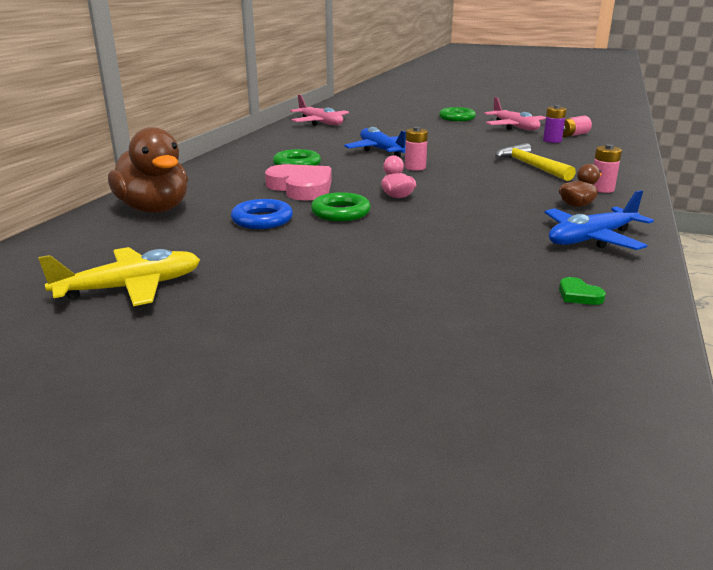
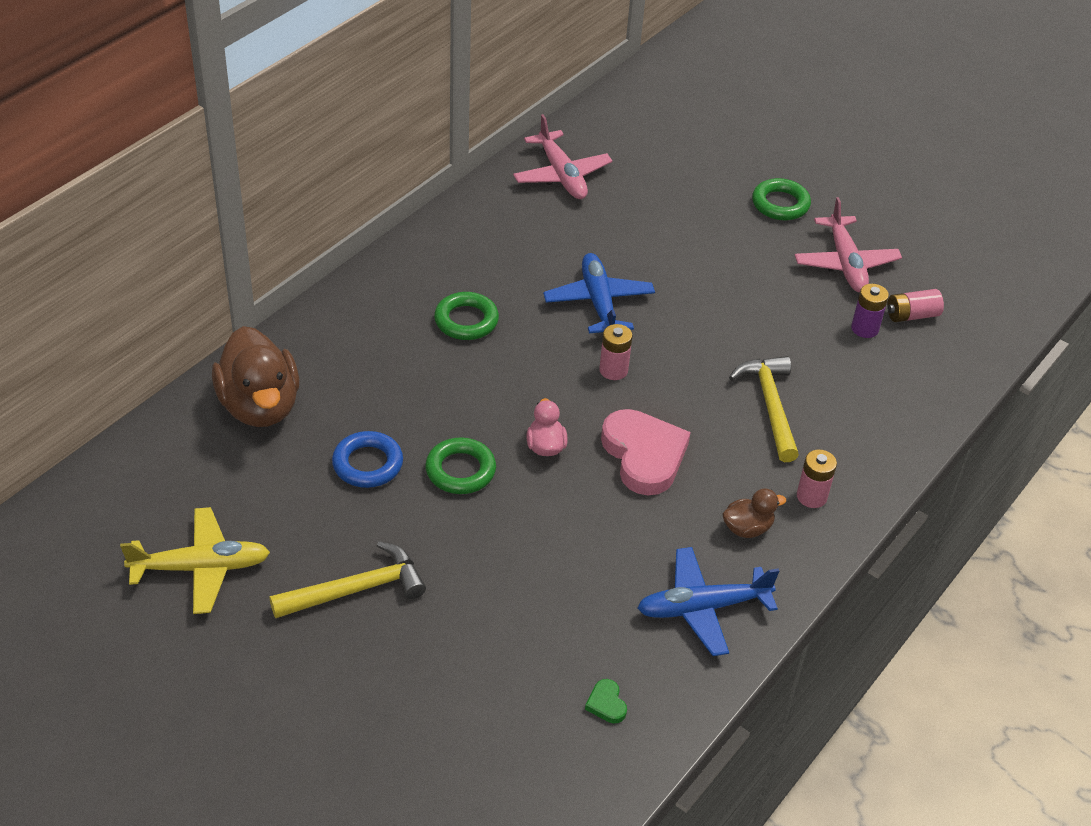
camera: 15 degrees right, 20 degrees up
pink heart [265,164,332,201] -> pink heart moved to [601,409,691,495]
none -> yellow hammer [270,541,426,618]

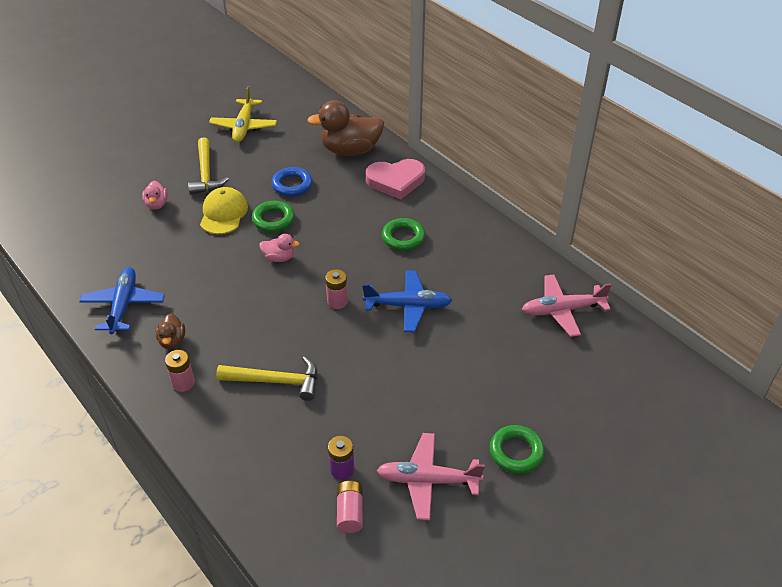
camera: 105 degrees right, 0 degrees up
green heart [585,679,627,723] -> none
pink heart [601,409,691,495] -> pink heart moved to [366,159,425,199]
none -> pink duck [142,181,168,209]
none -> yellow cap [200,187,248,234]

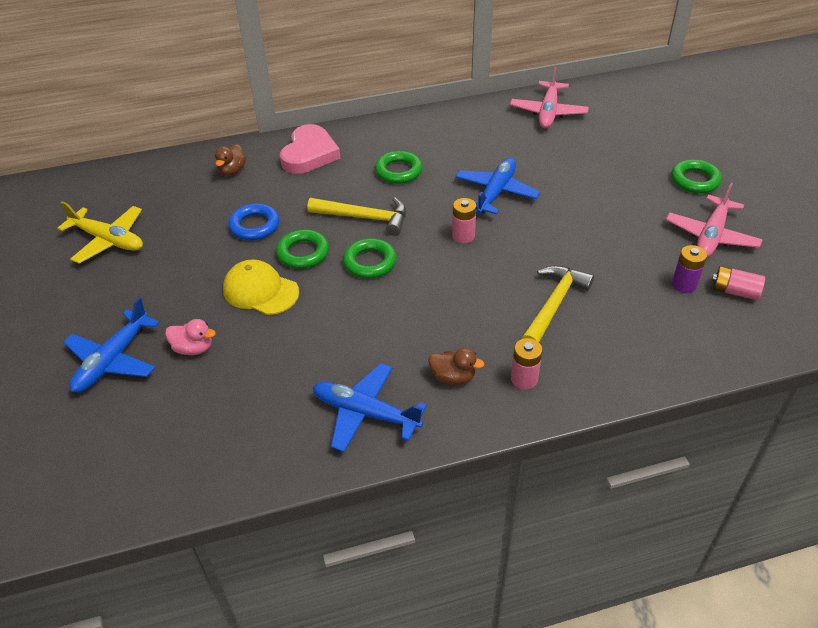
camera: 65 degrees left, 0 degrees up
yellow hammer [188,137,229,194] -> yellow hammer moved to [307,198,406,236]
pink duck [259,234,300,262] -> green ring [343,238,397,278]
brown duck [307,100,384,156] -> brown duck [215,144,246,176], size x0.48
none -> blue plane [63,297,160,393]

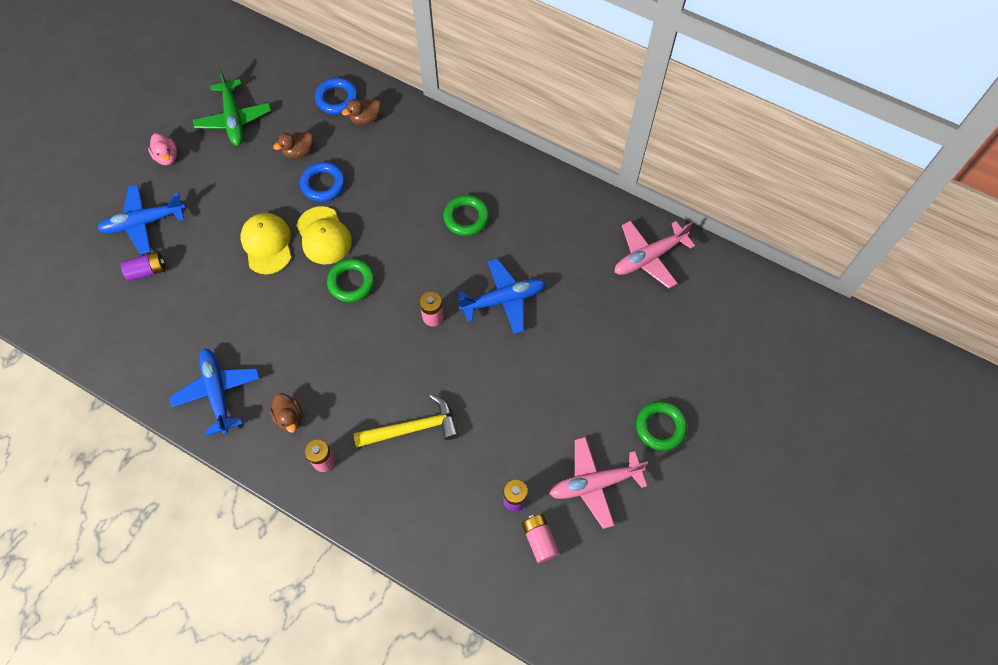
camera: 45 degrees right, 20 degrees up
yellow plane [58,201,143,264] -> green plane [193,69,271,146]
pink duck [165,319,216,355] -> pink duck moved to [148,133,177,165]
green ring [276,229,329,269] -> yellow cap [296,206,352,265]
pink heart [280,124,341,174] -> none
yellow hammer [307,198,406,236] -> none
none -> purple battery [121,252,166,281]
none -> brown duck [273,132,313,158]
none -> blue ring [315,78,358,115]

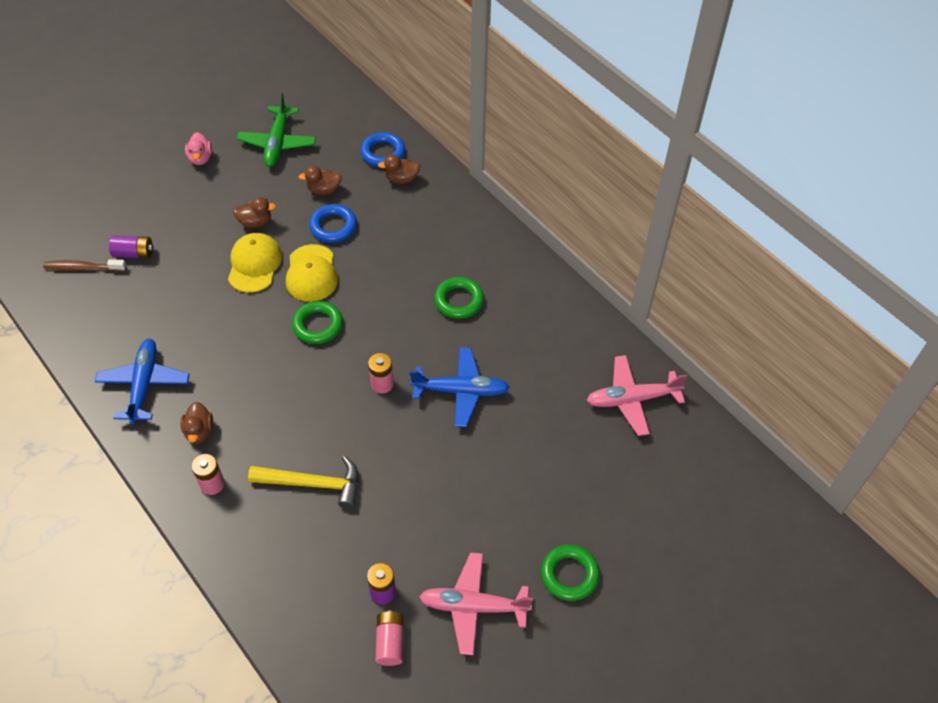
camera: 20 degrees right, 10 degrees down
blue plane [97,184,186,254] -> none
none -> brown toothbrush [43,259,126,271]
none -> brown duck [233,197,276,228]

